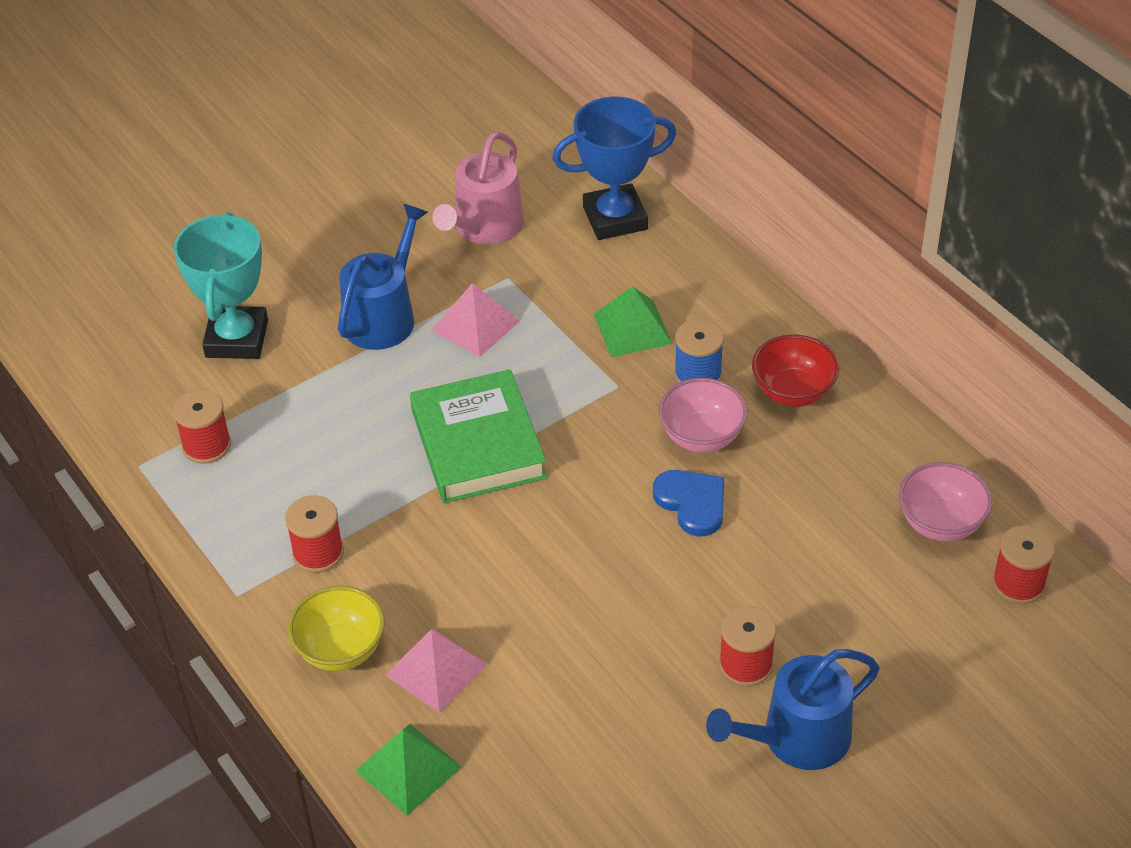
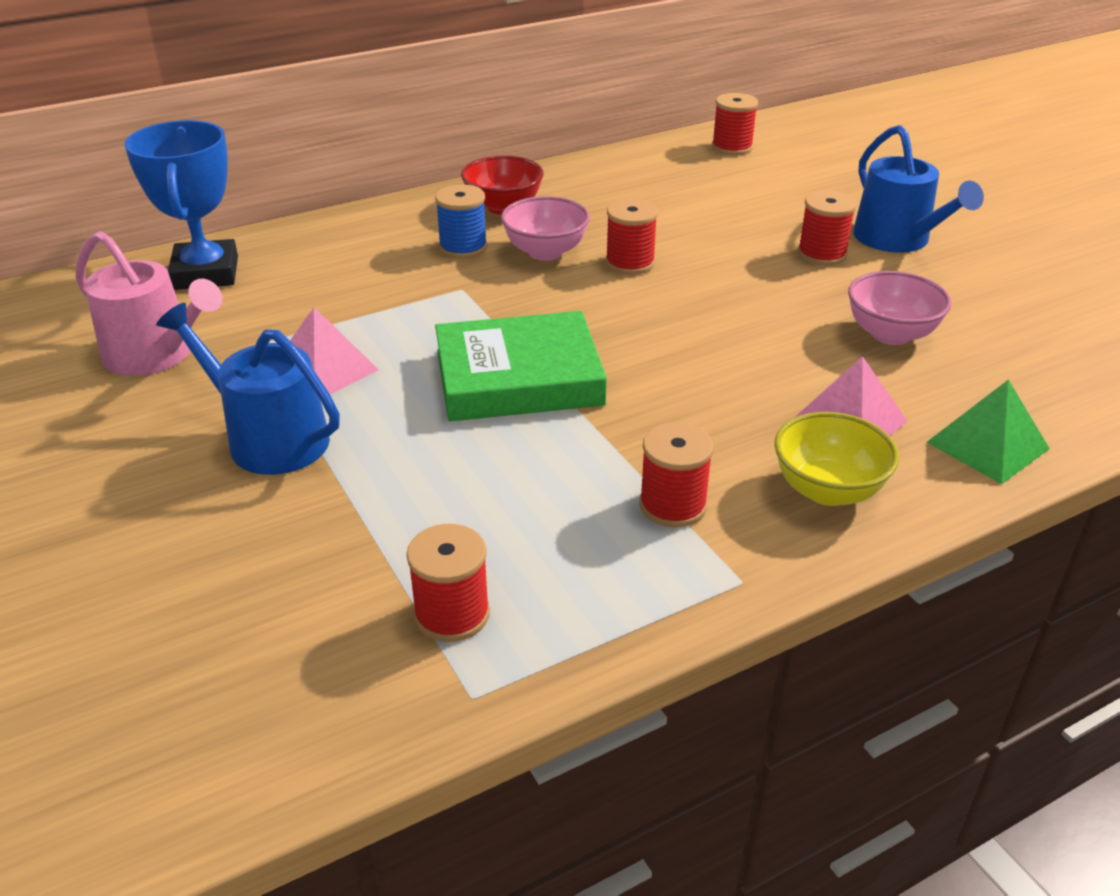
camera: 85 degrees left, 10 degrees down
turquoise trophy [174,212,268,359] -> none
green pyramid [594,286,672,357] -> none
blue heart [653,470,725,537] -> red spool [605,199,658,275]
pink bowl [899,462,992,542] -> pink bowl moved to [848,271,951,345]

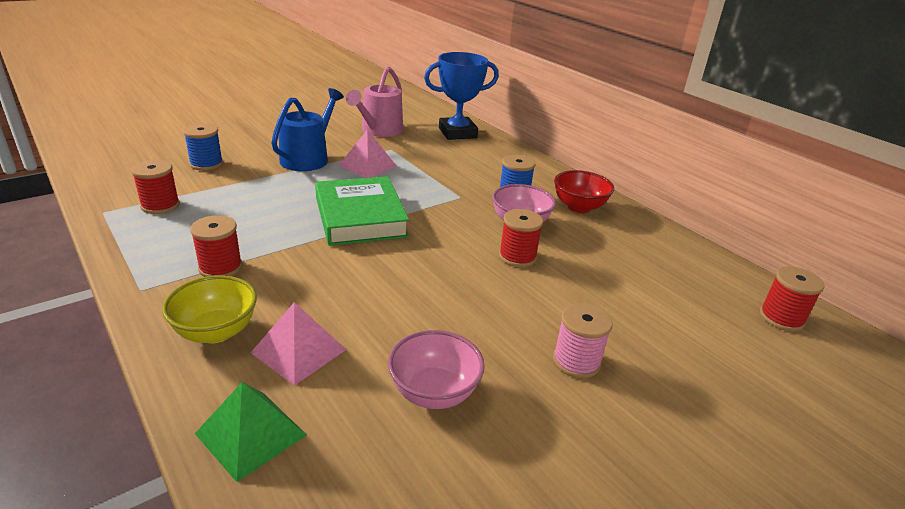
camera: 80 degrees right, 5 degrees down
red spool [798,191,857,266] -> pink spool [553,303,613,378]
blue watering can [853,125,984,253] -> none
none -> blue spool [183,123,223,171]

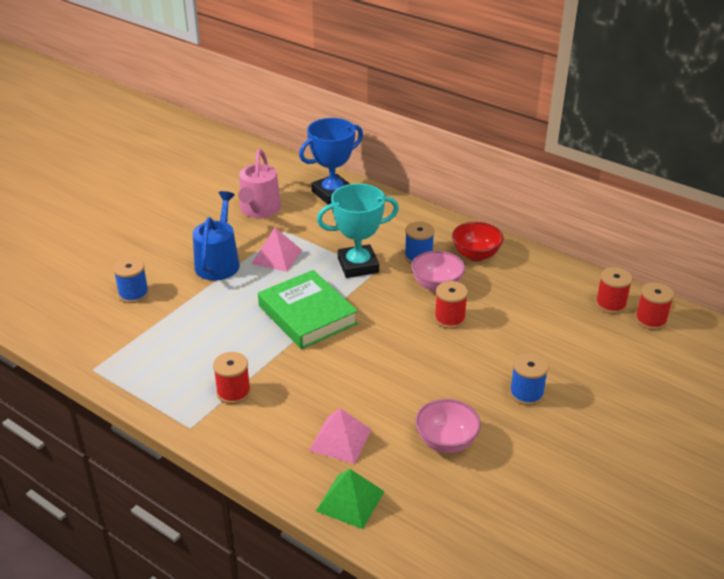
camera: 15 degrees left, 5 degrees up
red spool [131,160,180,214] -> red spool moved to [595,267,633,314]
yellow bowl [162,275,257,343] -> none
pink spool [553,303,613,378] -> blue spool [510,353,549,406]
none -> turquoise trophy [317,184,399,278]

